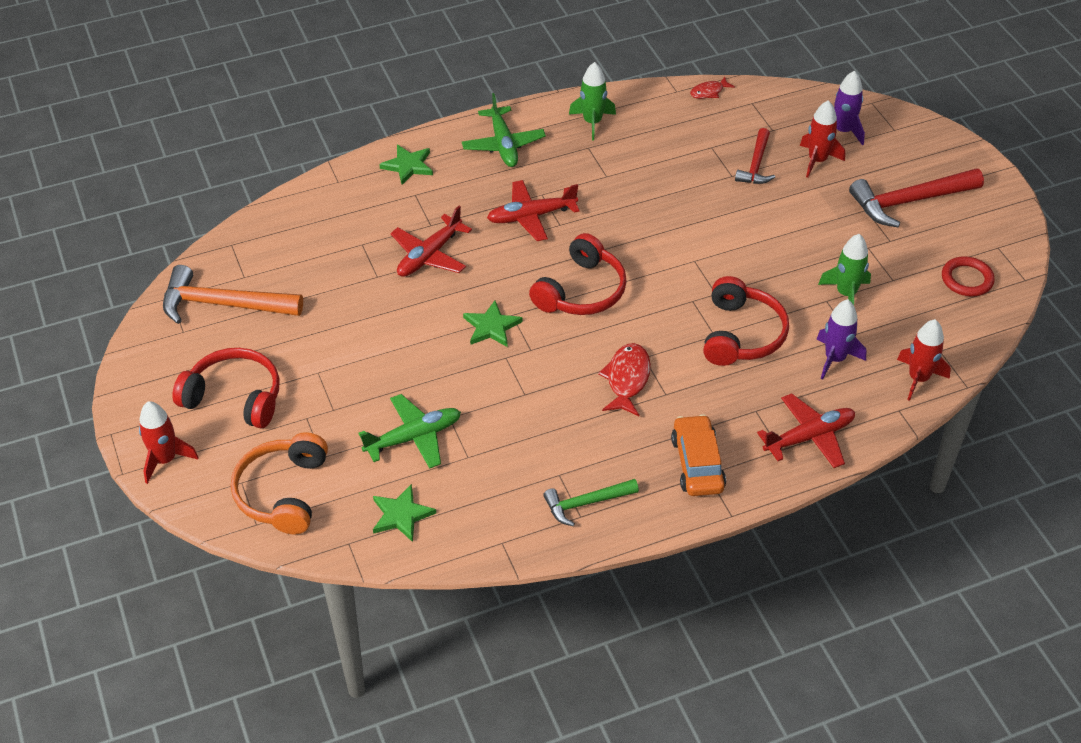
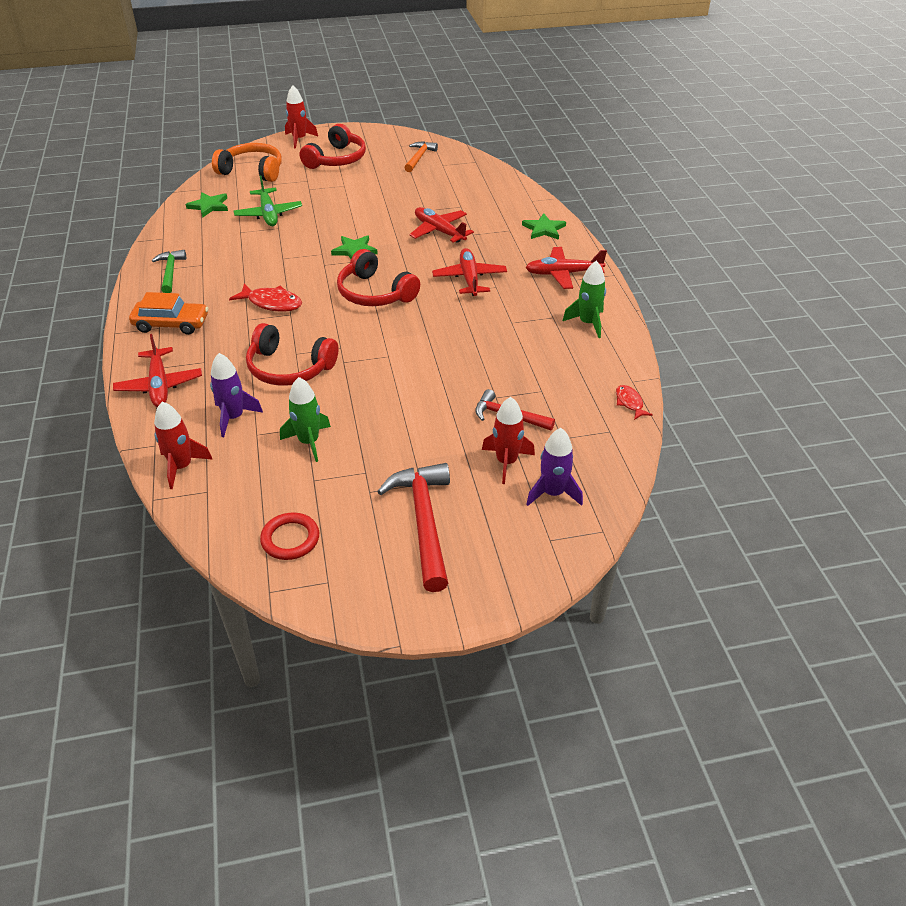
camera: 100 degrees right, 5 degrees down
orange hammer [163,265,303,324] -> orange hammer [404,141,438,172], size x0.60
green plane [462,93,546,167] -> red plane [525,247,607,289]

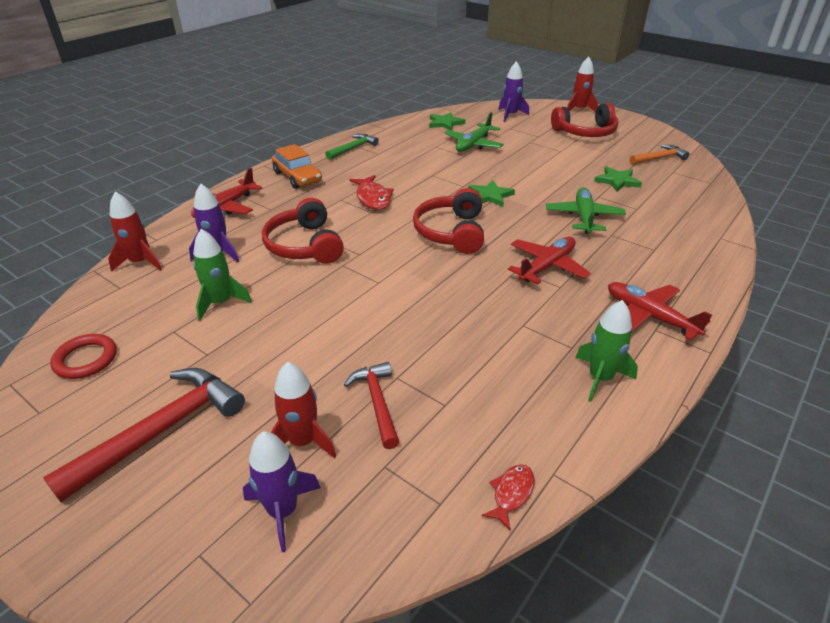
camera: 50 degrees right, 5 degrees down
orange headphones [212,143,282,182] -> purple rocket [498,61,529,122]
red plane [409,207,474,243] -> green plane [546,187,626,234]
green star [522,214,566,240] -> green star moved to [594,166,642,192]

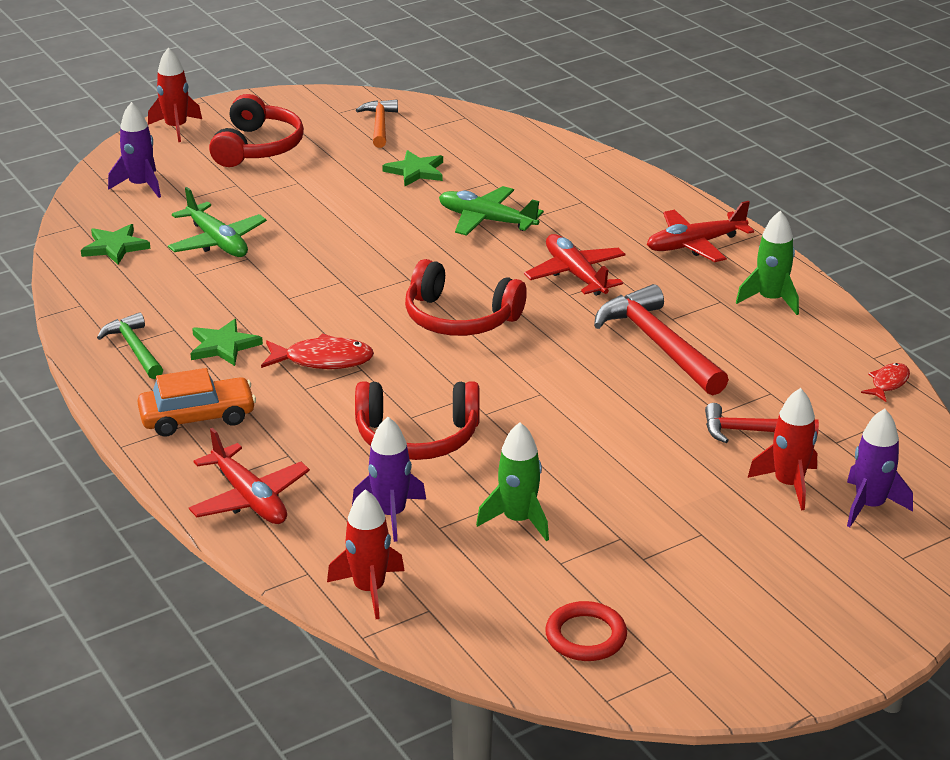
camera: 70 degrees left, 5 degrees down
red hammer [43,368,245,502] -> red hammer moved to [594,284,729,395]
green star [468,180,515,207] -> green star moved to [190,319,263,366]
red fish [482,464,535,531] -> red fish turned 75 degrees clockwise [861,363,910,402]

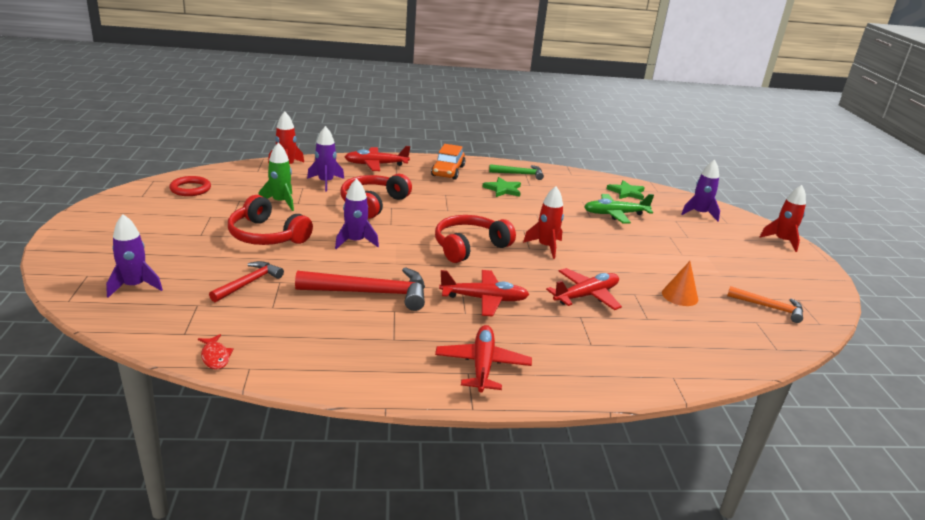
camera: 115 degrees right, 5 degrees down
red headphones [209,94,304,167] -> red headphones moved to [228,195,313,245]
red fish [261,334,374,369] -> none
green star [382,150,443,186] -> orange cone [662,261,698,306]
green plane [439,186,544,236] -> red plane [546,268,622,310]
green rocket [736,211,799,315] -> none
red rocket [747,388,817,510] -> red rocket moved to [523,186,564,259]
none -> purple rocket [335,178,379,249]

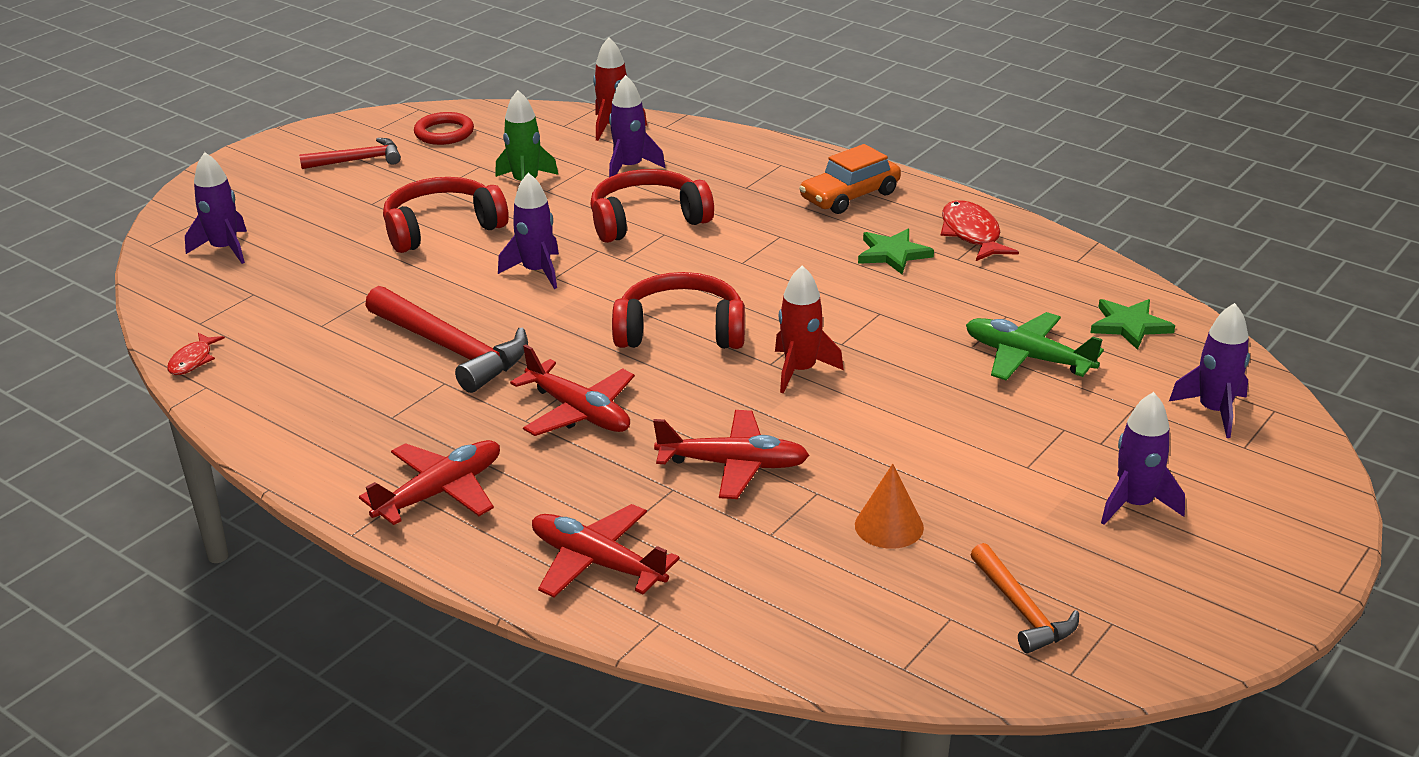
camera: 45 degrees right, 5 degrees up
red hammer [209,261,284,302] -> red hammer moved to [299,138,401,169]
red headphones [228,195,313,245] -> red headphones turned 75 degrees clockwise [383,177,509,253]
red plane [345,146,410,171] -> red plane moved to [532,504,680,597]
green hammer [489,164,544,180] -> red fish [941,200,1019,261]
red rocket [760,185,806,252] -> none
none -> purple rocket [1101,392,1185,525]

